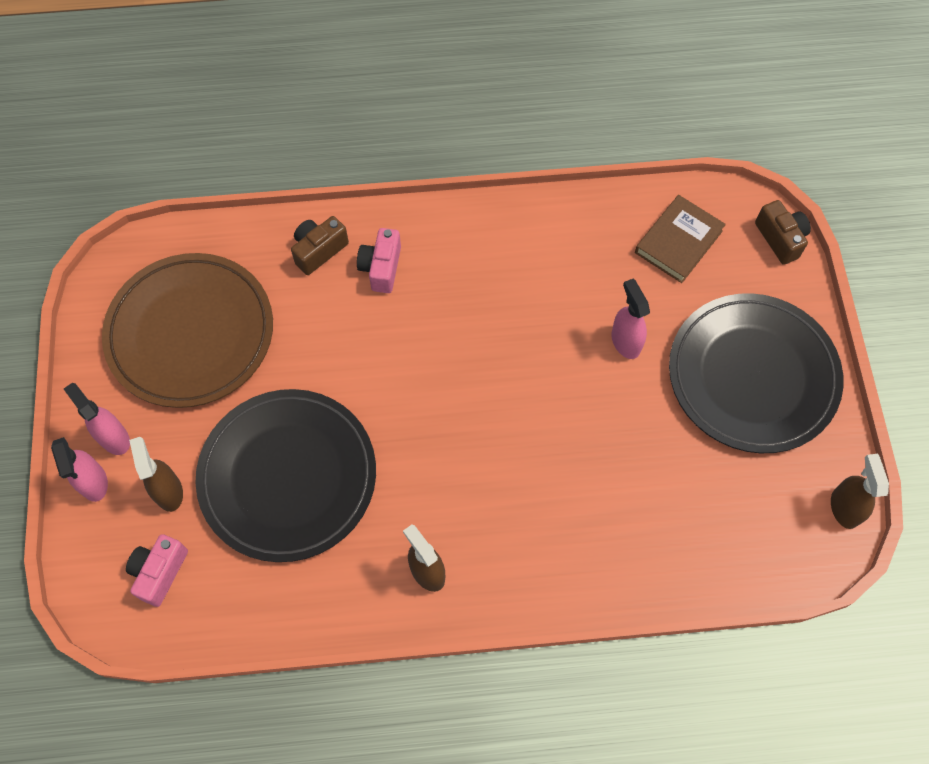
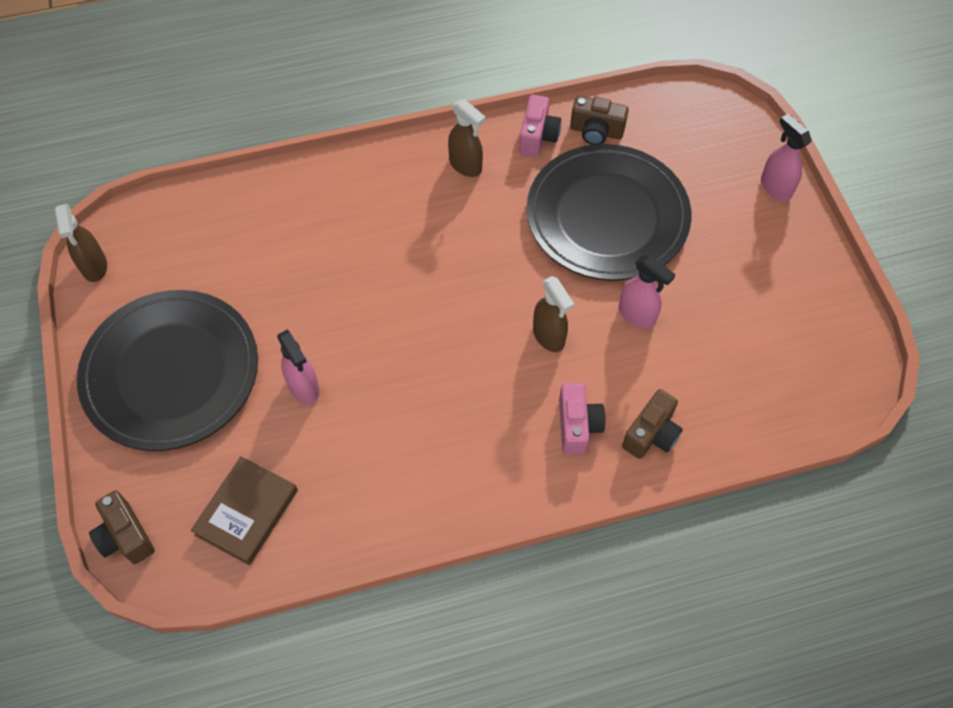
camera: 170 degrees right, 5 degrees down
pink spray bottle [64,383,130,455] -> pink spray bottle moved to [619,255,676,329]
brown plate [102,253,273,408] -> none
pink camera [126,534,188,607] -> pink camera moved to [519,95,561,157]
brown spray bottle [129,437,183,512] -> brown spray bottle moved to [533,276,574,352]
none -> brown camera [570,96,629,145]

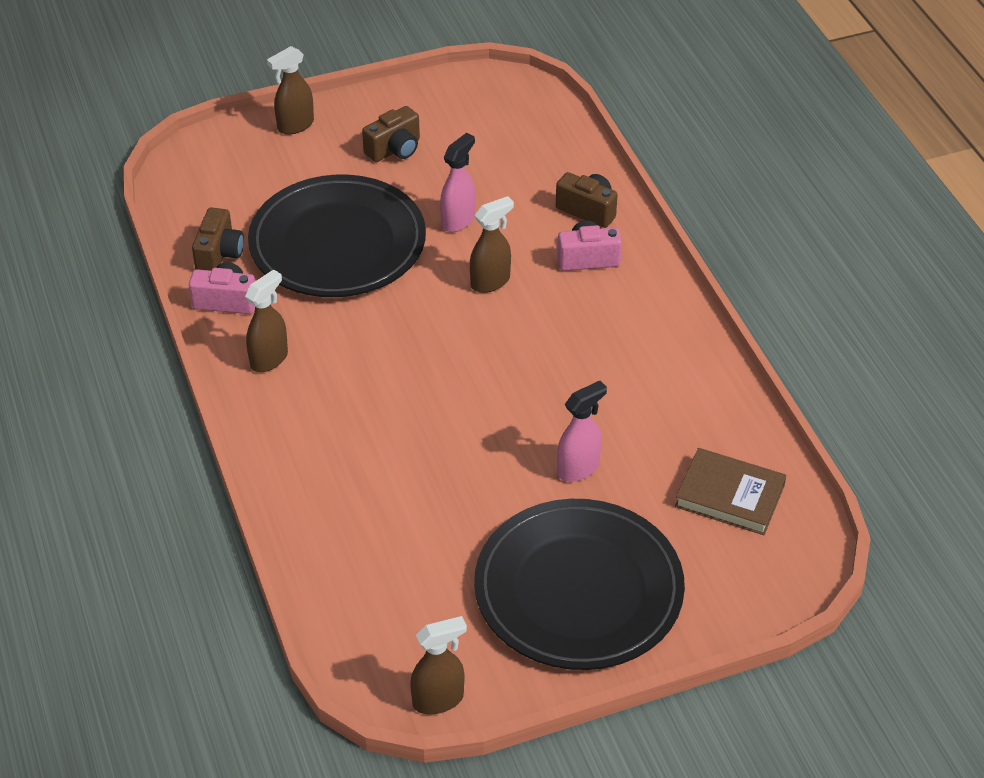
camera: 95 degrees left, 15 degrees down
brown camera [89,491,155,564] -> brown camera moved to [362,106,420,162]
pink spray bottle [761,114,812,201] -> brown spray bottle [267,46,314,135]

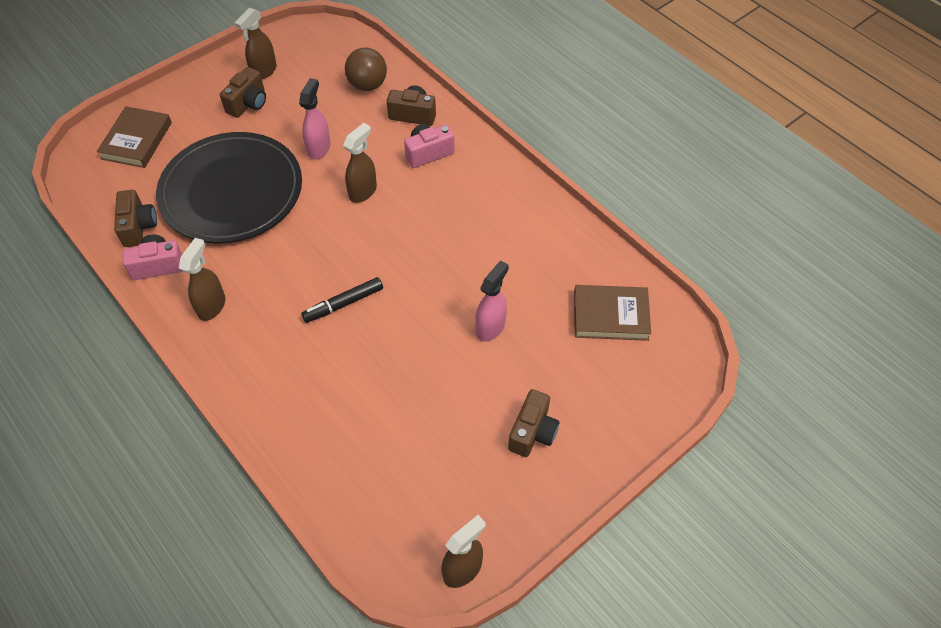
camera: 20 degrees left, 10 degrees up
brown spray bottle [267,46,314,135] -> brown spray bottle moved to [234,8,277,79]
black plate [474,499,685,670] -> brown camera [508,389,560,457]
none -> brown book [97,106,172,168]
none -> black marker [301,277,383,323]
none -> brown ball [345,48,387,91]

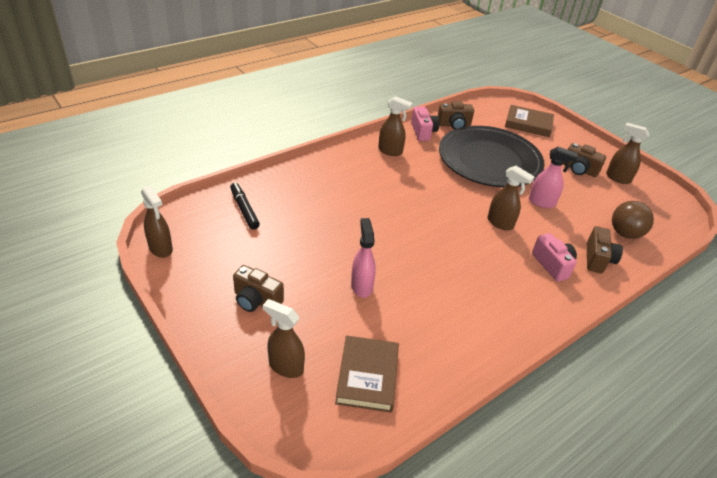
camera: 90 degrees right, 15 degrees down
black marker [301,277,383,323] -> black marker moved to [230,183,260,230]
pink spray bottle [475,260,509,342] -> pink spray bottle turned 135 degrees counterclockwise [351,218,376,298]
none -> brown spray bottle [263,299,305,378]

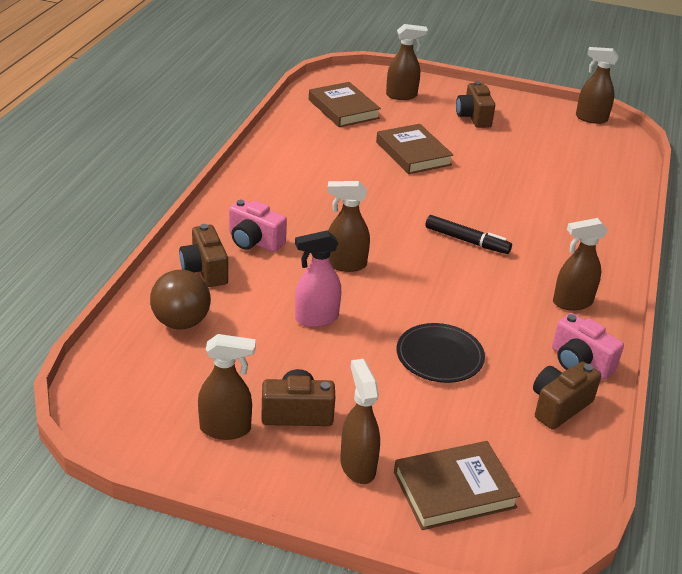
camera: 145 degrees right, 5 degrees down
black marker [230,183,260,230] -> black marker moved to [425,215,512,254]
brown camera [233,265,284,312] -> brown camera turned 90 degrees counterclockwise [456,81,495,128]
pink spray bottle [351,218,376,298] -> brown book [376,124,453,174]
black plate [439,126,545,187] -> black plate [397,323,485,383], size x0.46
none -> brown spray bottle [340,359,380,484]

